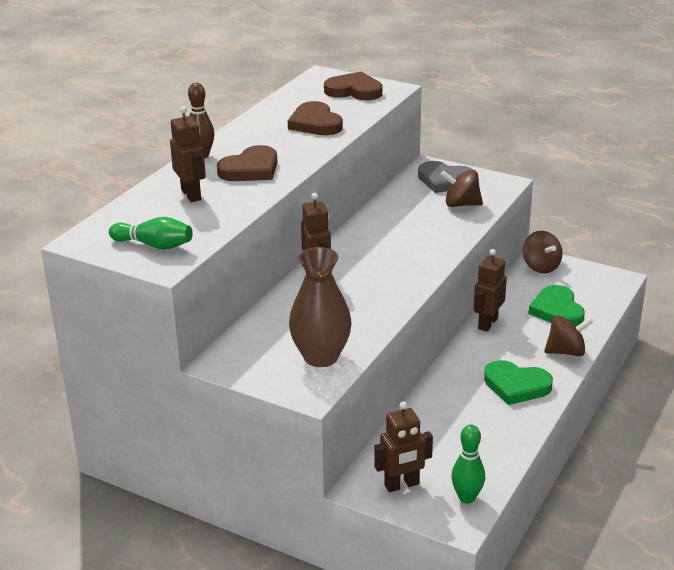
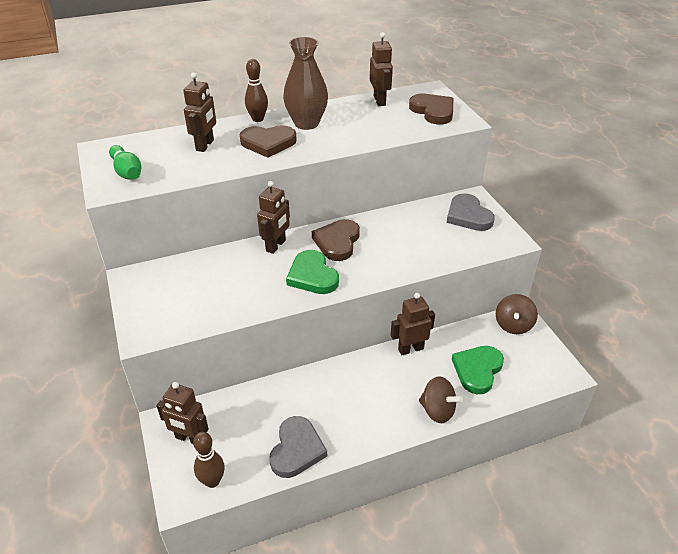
camera: 40 degrees right, 10 degrees up
brown heart [288,101,343,135] -> brown heart moved to [312,219,360,261]
brown vase [289,247,352,367] -> brown vase moved to [283,37,328,130]
brown spinning top [440,170,483,207] -> none
green bowling pin [451,425,485,503] -> brown bowling pin [193,432,225,488]
green heart [484,360,553,405] -> green heart moved to [286,250,339,294]
none -> grey heart [269,416,327,478]
none -> brown robot [370,32,393,106]

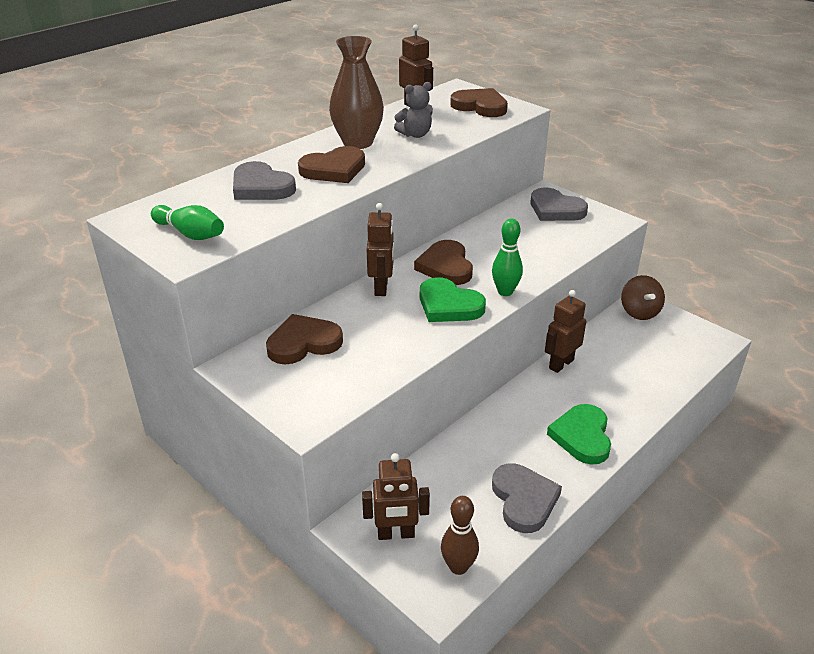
camera: 25 degrees left, 5 degrees down
brown robot [183,72,216,152] -> grey heart [233,161,296,200]
brown bowling pin [245,59,268,122] -> none
brown spinning top [419,376,463,423] -> none
green heart [452,346,504,394] -> green heart moved to [547,404,611,465]
none -> brown heart [266,314,343,364]
none -> grey teddy bear [394,82,433,138]
none -> green bowling pin [492,218,523,296]

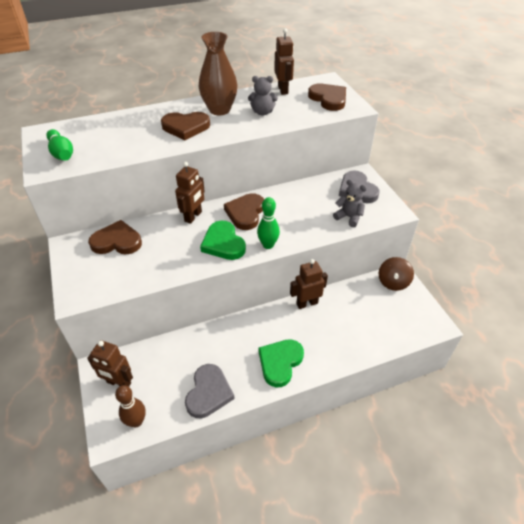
camera: 25 degrees right, 10 degrees up
grey heart [233,161,296,200] -> none
none -> grey teddy bear [333,179,367,227]

